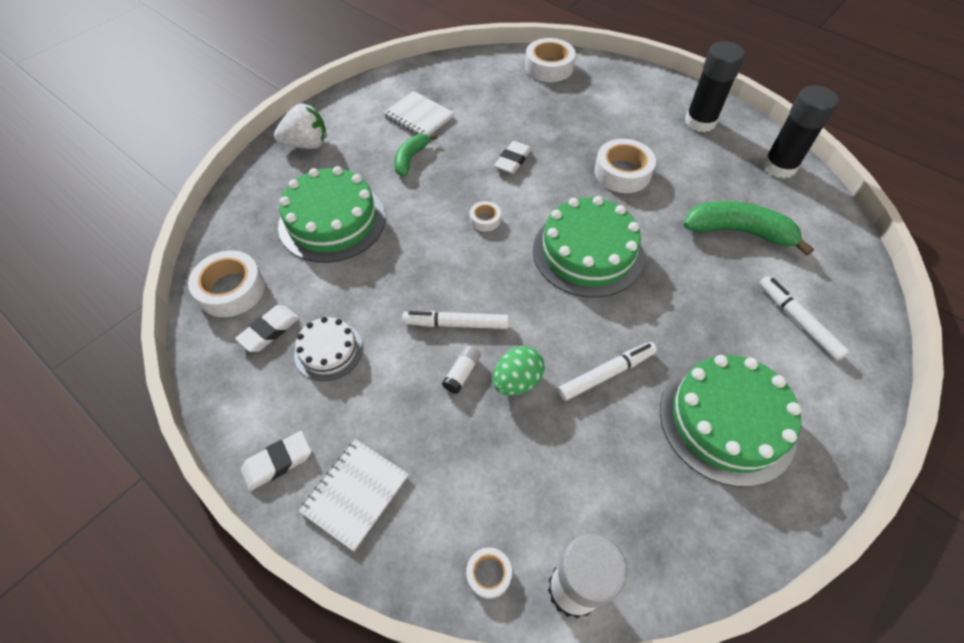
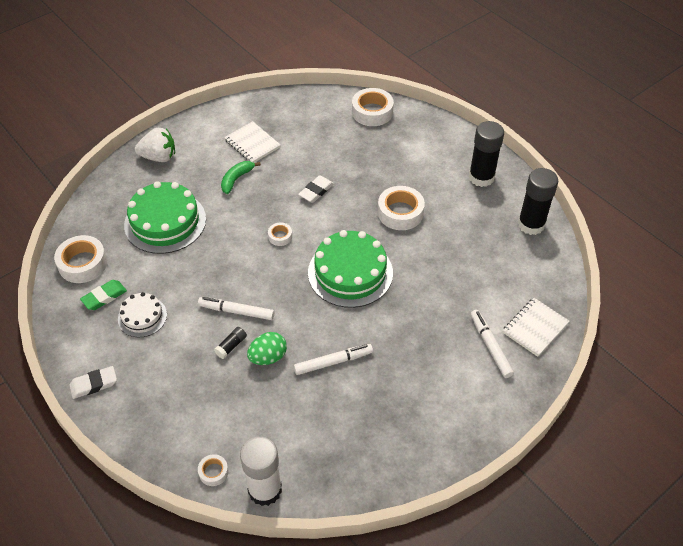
camera: 10 degrees right, 5 degrees down
white eraser [235,305,299,352] -> green eraser [80,280,127,310]
white notebook [299,439,408,551] -> white notebook moved to [503,298,569,357]
white glue stick [442,345,481,394] -> black glue stick [214,327,247,359]
green cake [660,355,801,487] -> none
green banana [683,201,814,255] -> none

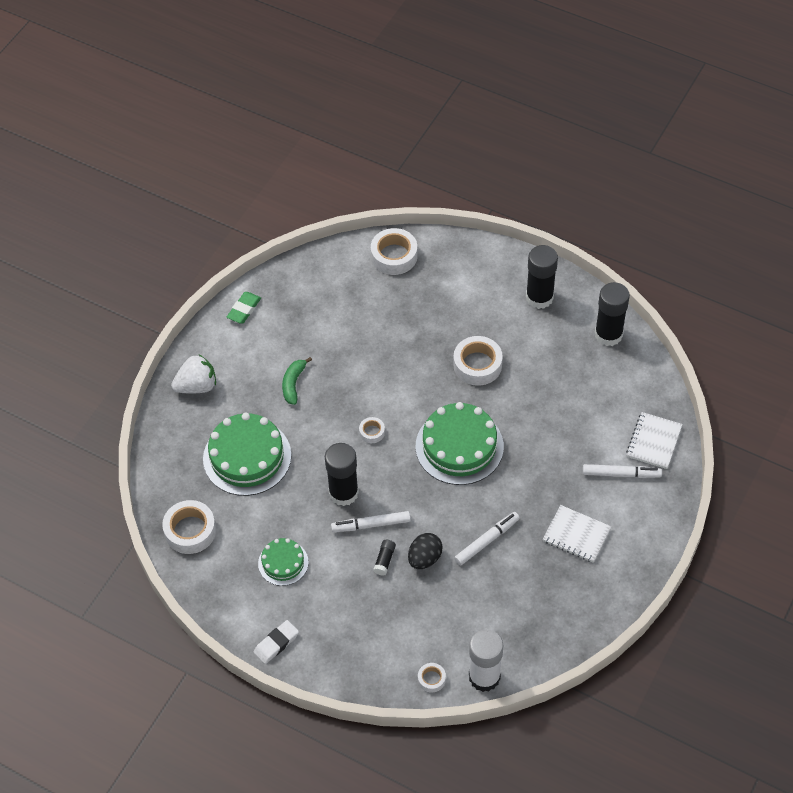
camera: 20 degrees left, 5 degrees up
green eraser [80,280,127,310] -> green eraser moved to [227,292,261,324]
white cake [118,292,167,337] -> green cake [258,538,308,586]
white notebook [224,121,281,163] -> white notebook moved to [543,505,611,563]
green egg [247,332,287,365] -> black egg [408,533,443,569]
white eraser [298,175,334,203] -> none
white marker [471,310,514,378] -> white marker turned 135 degrees clockwise [583,464,662,478]
none -> black glue stick [325,443,359,506]

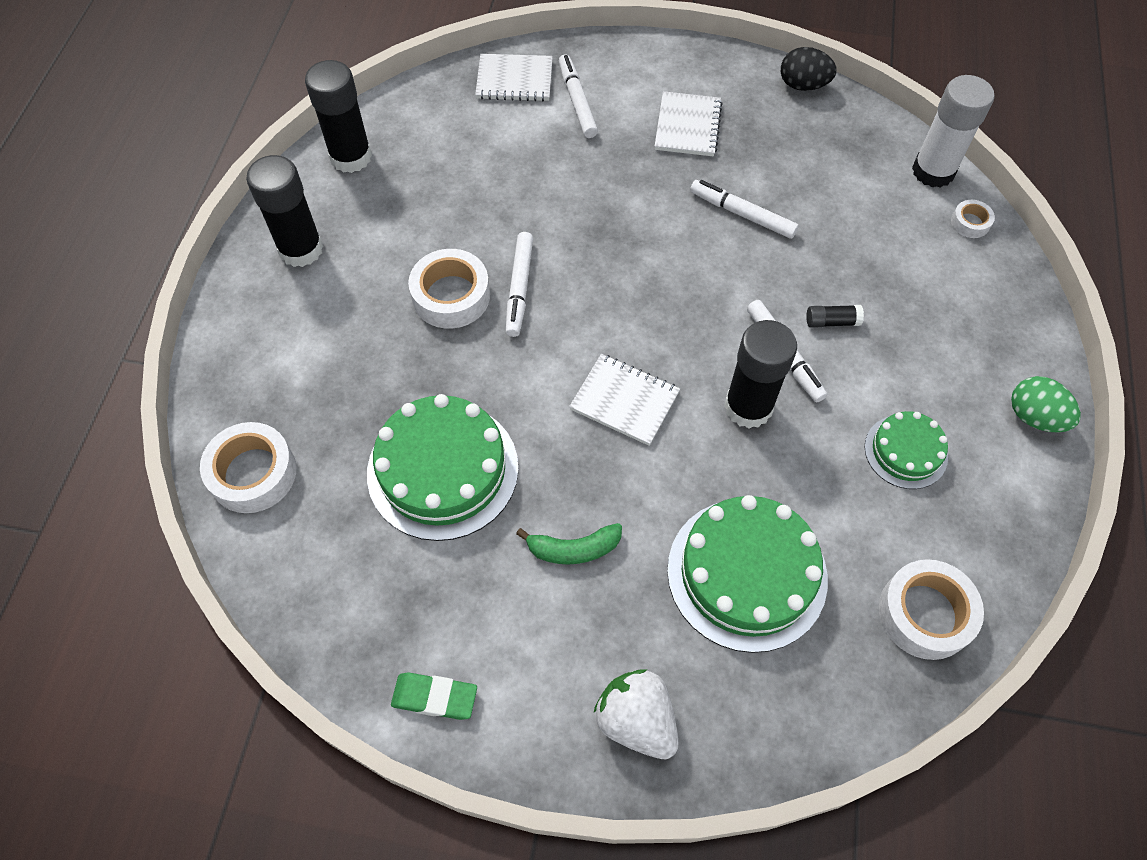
camera: 110 degrees left, 5 degrees up
white eraser [254,620,299,664] -> green egg [1011,376,1081,433]
white tape [359,417,385,443] -> white notebook [569,354,680,446]
black egg [408,533,443,569] -> black egg moved to [781,47,837,91]
green cake [416,402,504,485] -> green cake moved to [367,394,519,541]
none -> white marker [506,232,533,337]

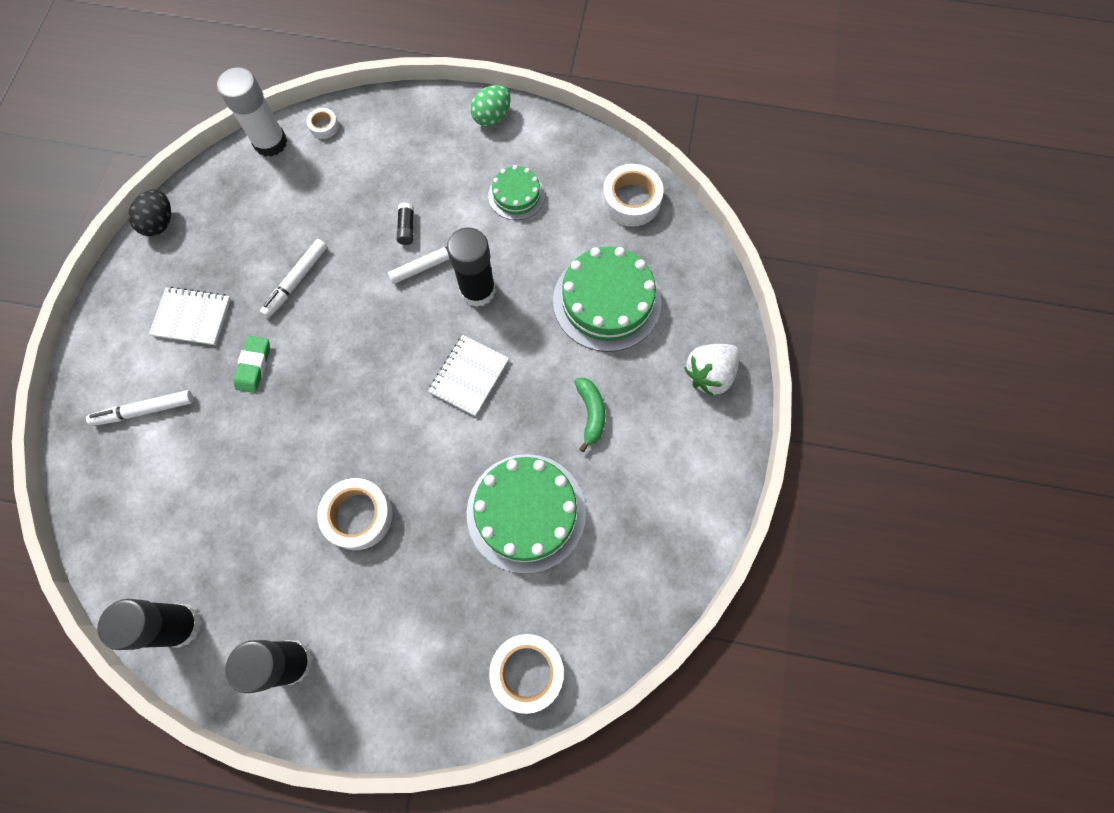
camera: 90 degrees left, 10 degrees up
green eraser [391,672,477,720] -> green eraser moved to [233,336,270,393]
white notebook [475,54,553,101] -> none
white marker [506,232,533,337] -> none

